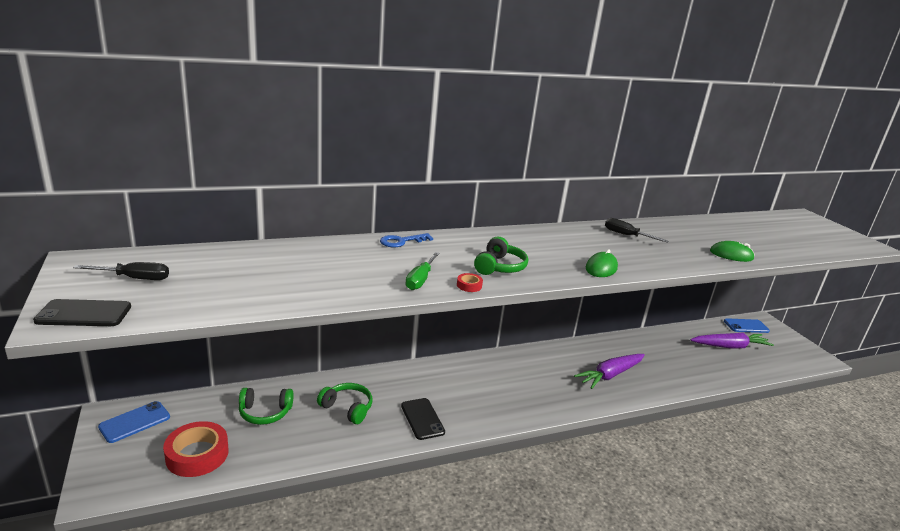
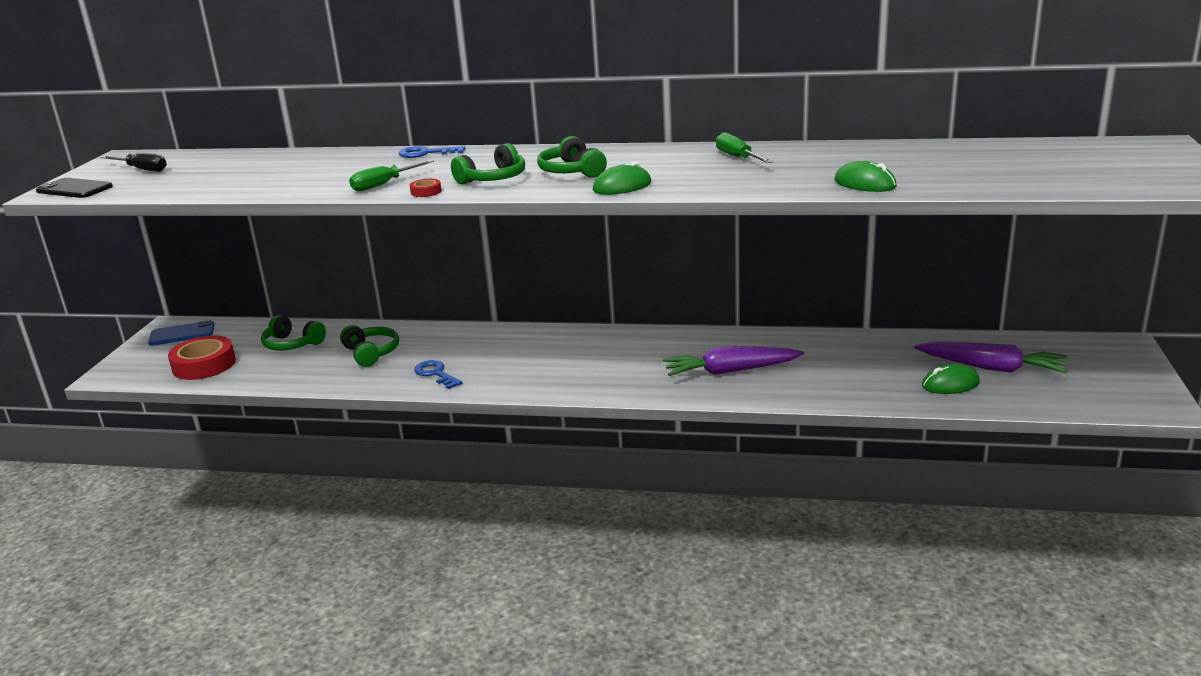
camera: 35 degrees right, 0 degrees up
black phone [401,398,445,440] -> blue key [414,360,463,389]
black screwdriver [605,218,669,243] -> green screwdriver [716,132,773,163]
blue phone [724,318,770,333] -> none
none -> green headphones [537,136,607,178]
none -> green mouse [922,364,980,394]

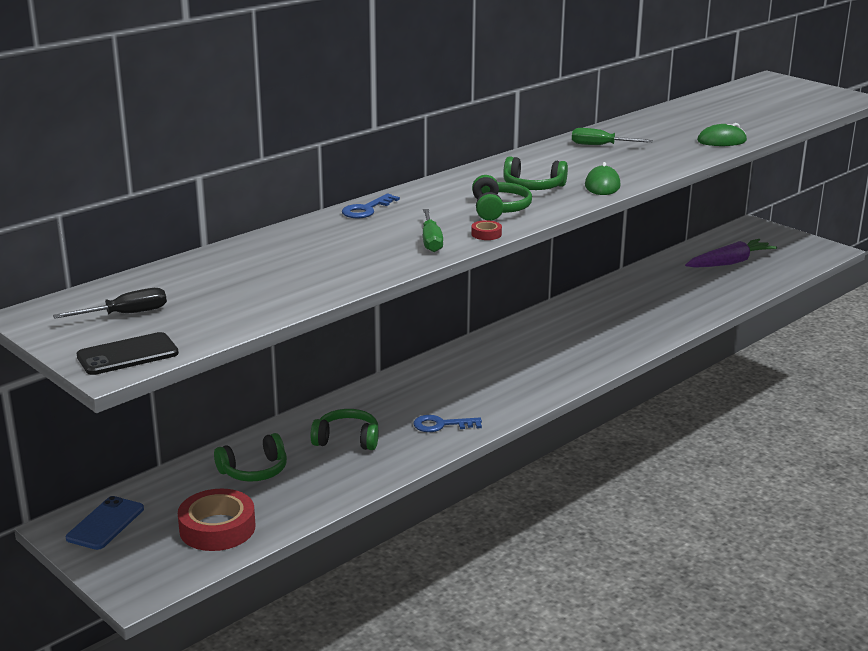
camera: 55 degrees left, 0 degrees up
purple carrot [663,346,804,376] -> none
green mouse [922,364,980,394] -> none

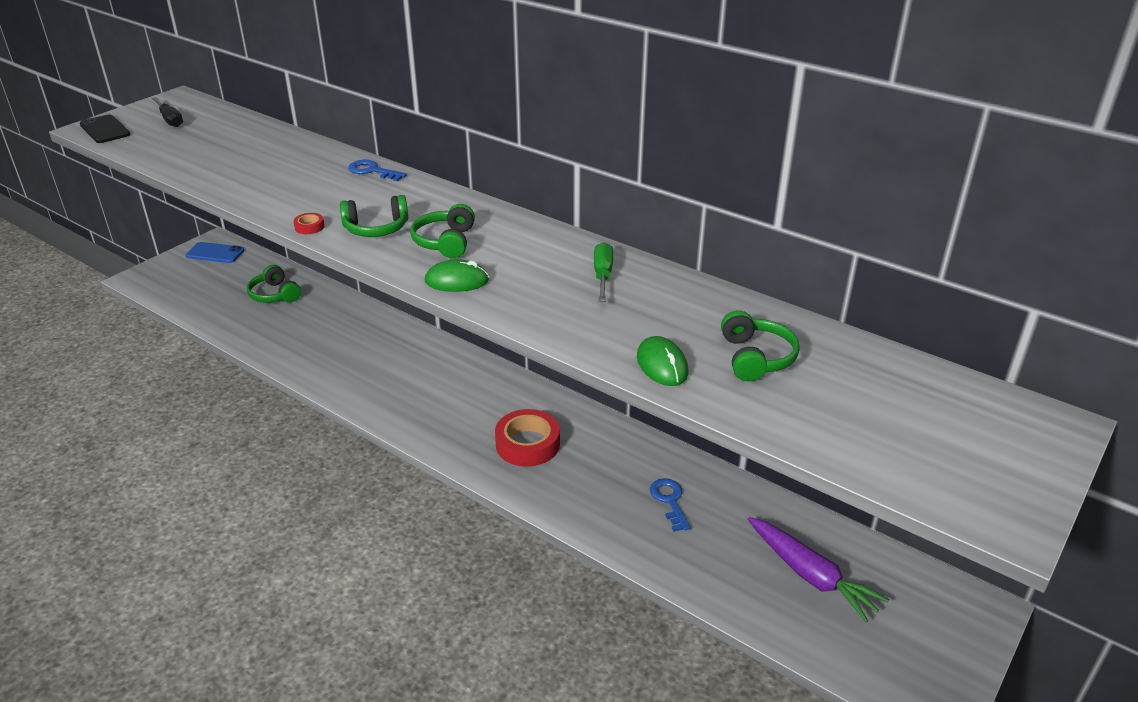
camera: 80 degrees right, 10 degrees up
red tape [178,489,255,551] -> red tape moved to [495,409,560,467]
green headphones [310,409,379,450] -> green headphones moved to [721,310,800,381]
blue key [413,415,482,432] -> blue key moved to [650,478,691,532]
green screwdriver [423,209,443,252] -> none

